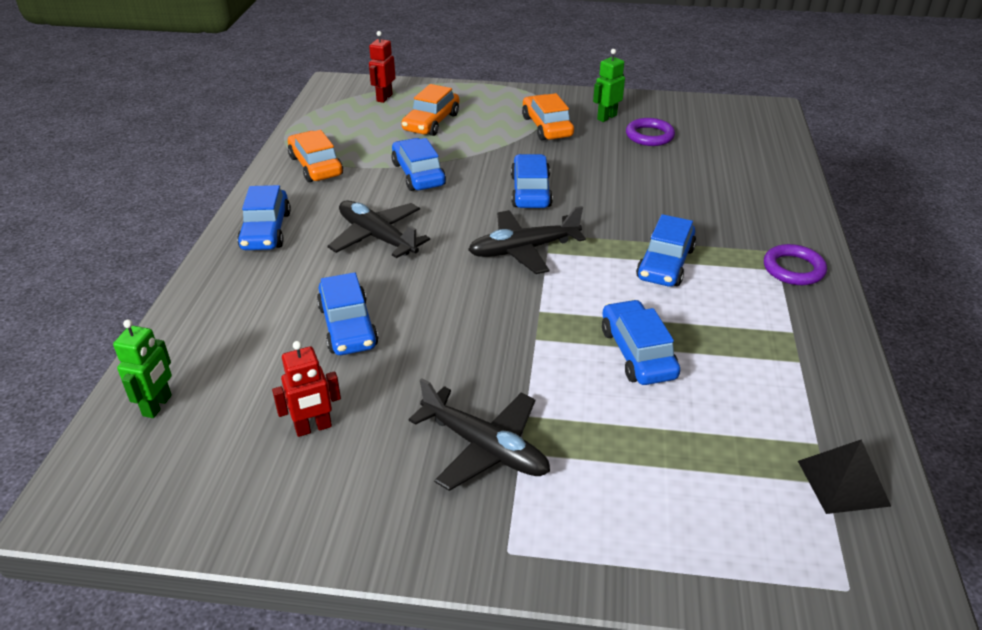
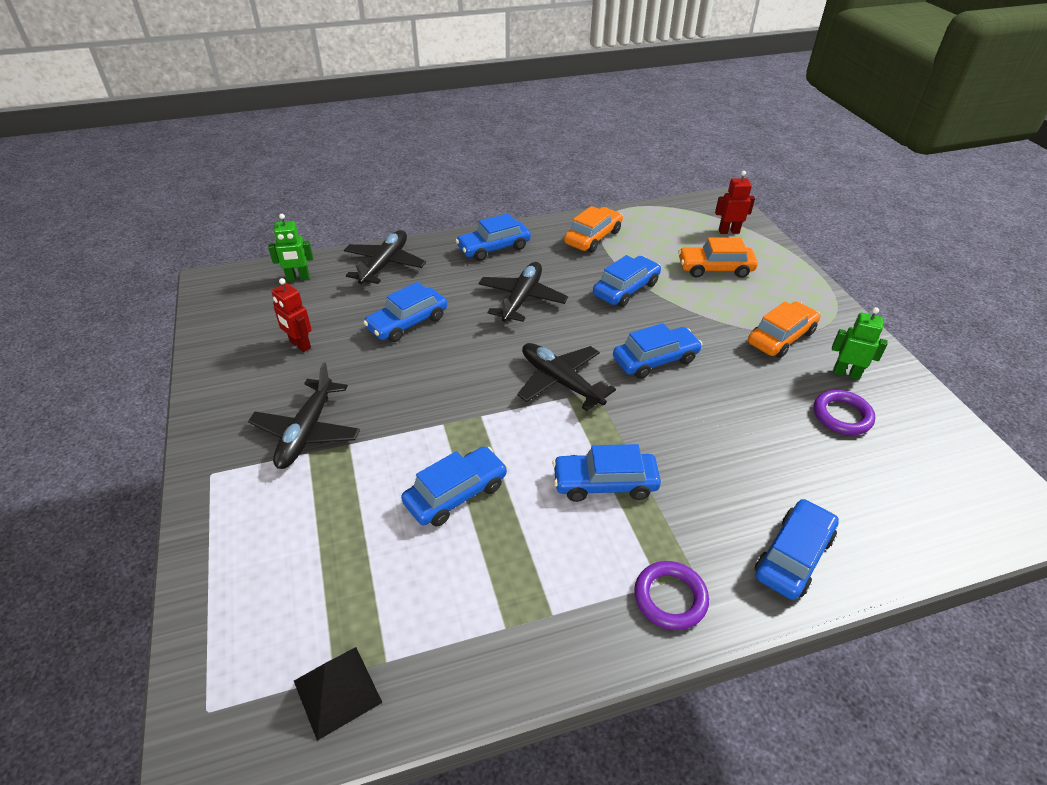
camera: 65 degrees right, 5 degrees up
none -> black plane [344,230,426,284]
none -> blue car [755,499,839,600]

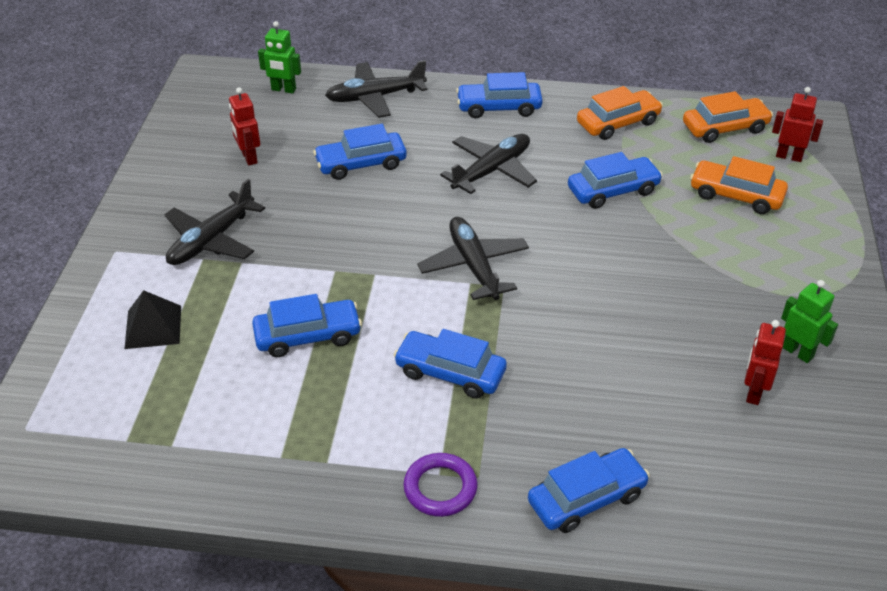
camera: 25 degrees right, 0 degrees up
black pyramid [294,647,383,741] -> black pyramid moved to [124,290,181,349]
black plane [344,230,426,284] -> black plane turned 150 degrees counterclockwise [325,60,428,118]
blue car [613,323,702,379] -> none
orange car [748,301,820,358] -> orange car moved to [683,91,773,143]
purple ring [814,390,875,435] -> red robot [744,320,786,405]

